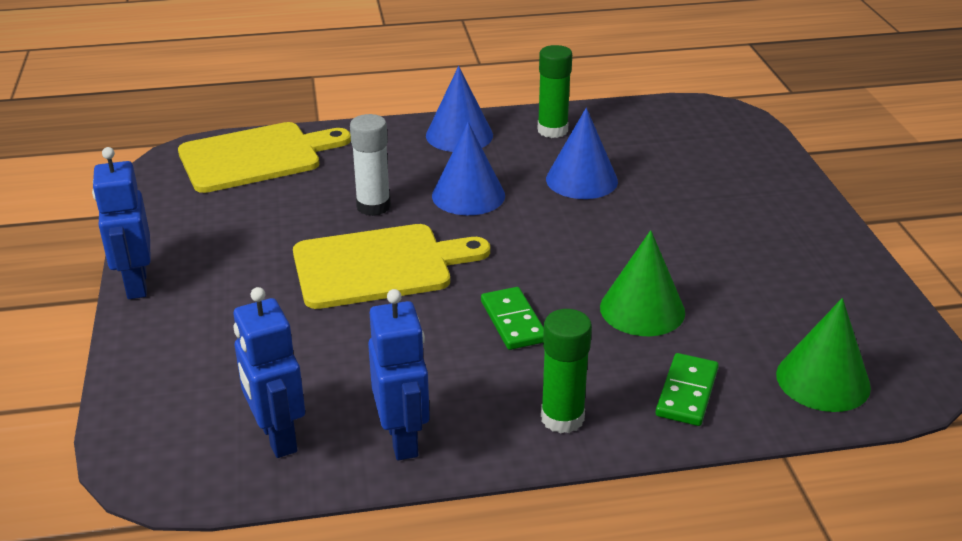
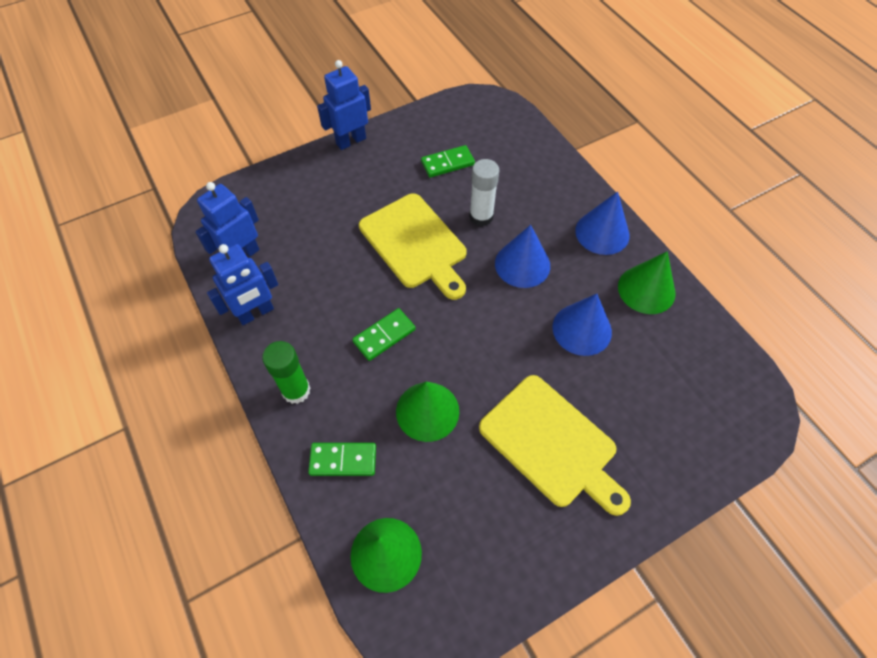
camera: 70 degrees right, 25 degrees up
yellow cutting board [178,122,351,193] -> yellow cutting board moved to [479,375,631,516]
green glue stick [537,45,572,138] -> green cone [618,251,676,314]
none -> green domino [421,145,475,178]

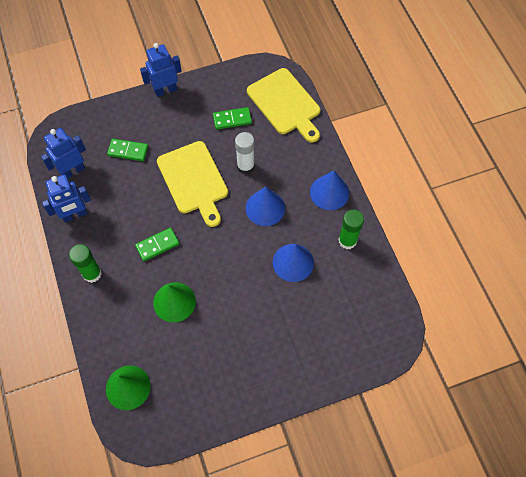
camera: 10 degrees right, 5 degrees up
green domino [308,443,376,476] -> green domino moved to [107,139,148,161]
yellow cutting board [479,375,631,516] -> yellow cutting board moved to [247,68,320,142]
green cone [618,251,676,314] -> green glue stick [338,210,364,249]

